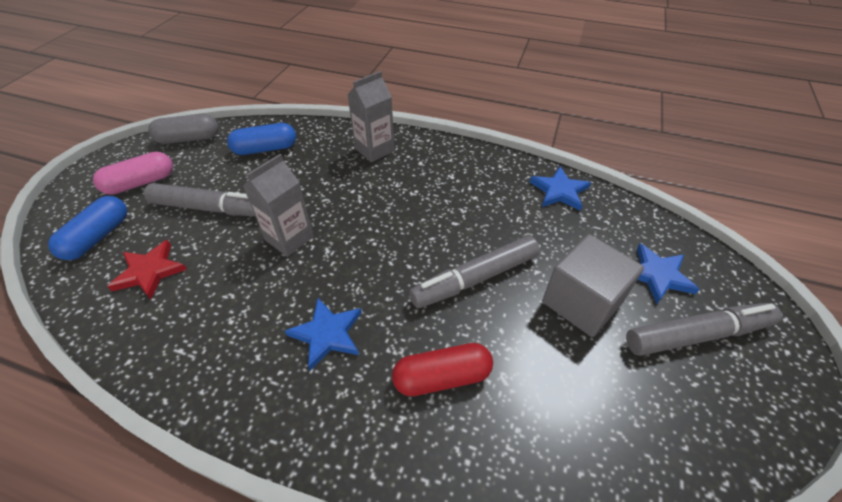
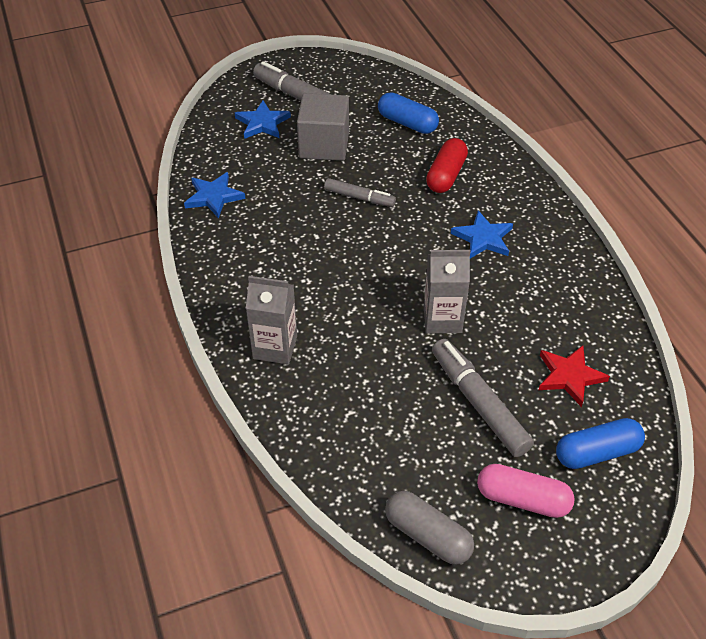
camera: 130 degrees left, 0 degrees up
blue capsule [227,123,296,155] -> blue capsule moved to [378,92,439,134]
red capsule [392,343,493,396] -> red capsule turned 75 degrees clockwise [426,138,468,193]
grey marker [409,236,540,308] -> grey marker [324,178,396,207], size x0.61

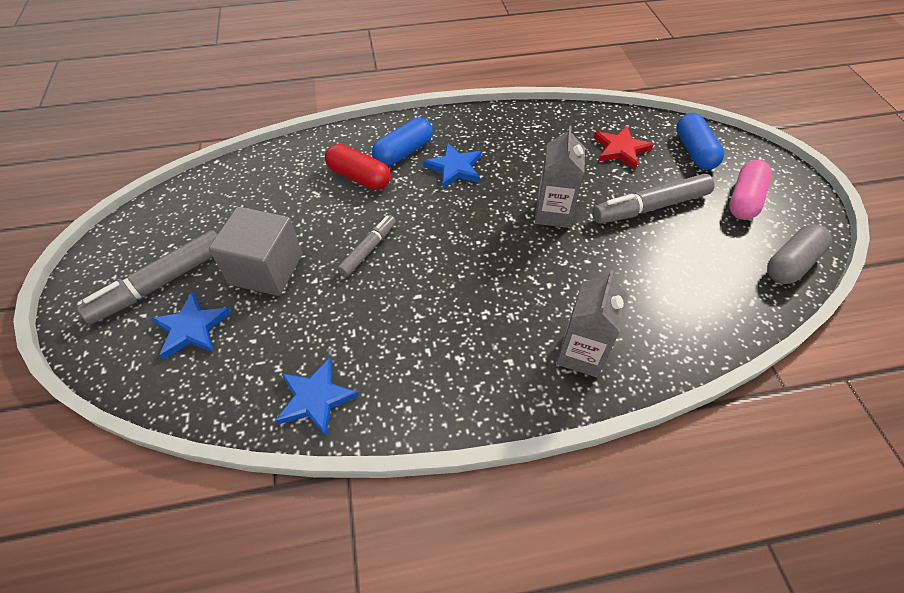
camera: 80 degrees left, 5 degrees up
blue capsule [378,92,439,134] -> blue capsule moved to [372,118,433,167]

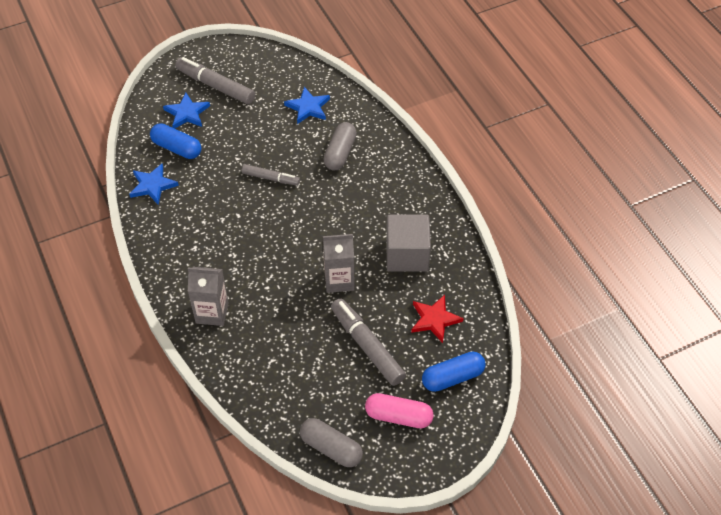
camera: 75 degrees right, 0 degrees up
grey cube [209,207,303,296] -> grey cube moved to [386,215,431,272]
red capsule [325,144,391,190] -> grey capsule [323,122,357,170]
blue capsule [372,118,433,167] -> blue capsule moved to [150,123,202,159]
blue star [423,143,481,189] -> blue star moved to [284,87,330,124]

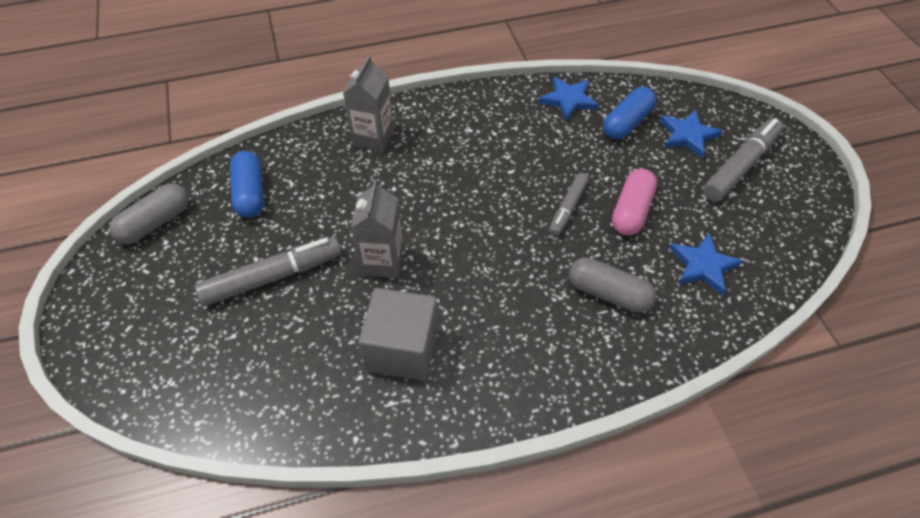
camera: 100 degrees right, 0 degrees up
pink capsule [365,393,434,428] -> pink capsule moved to [612,169,657,235]
red star [411,295,464,343] -> none
blue capsule [422,351,485,392] -> blue capsule moved to [230,151,264,218]

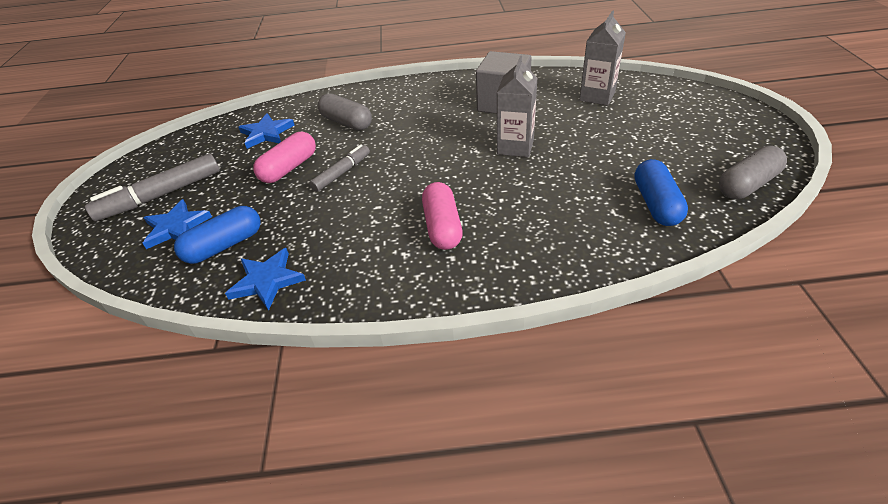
camera: 165 degrees left, 10 degrees down
grey marker [195,237,342,306] -> none
grey carton [343,55,394,152] -> grey carton moved to [579,11,626,106]
none -> pink capsule [422,182,463,250]

